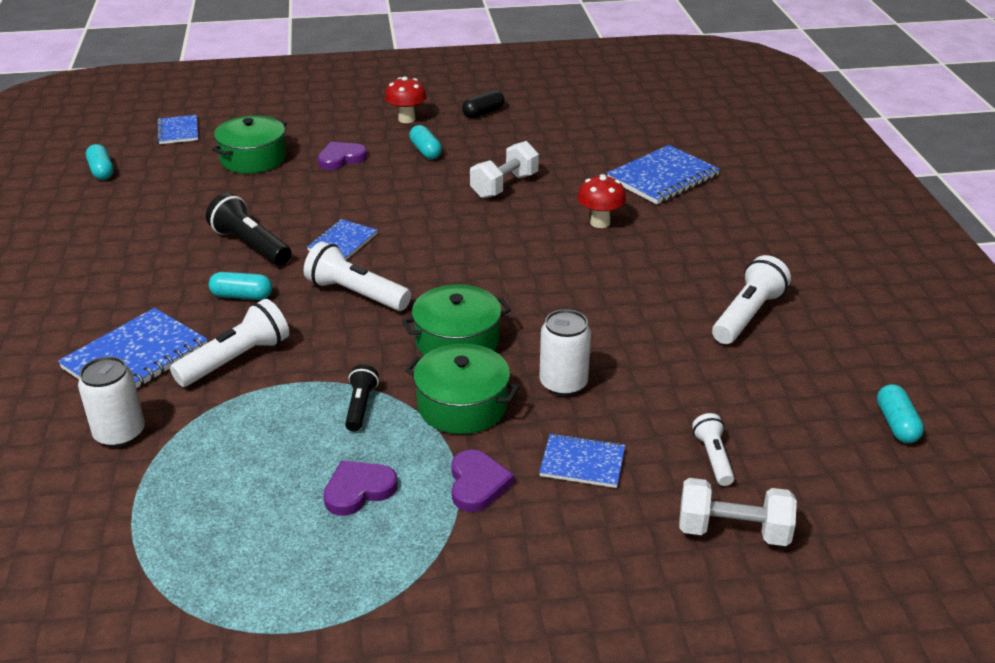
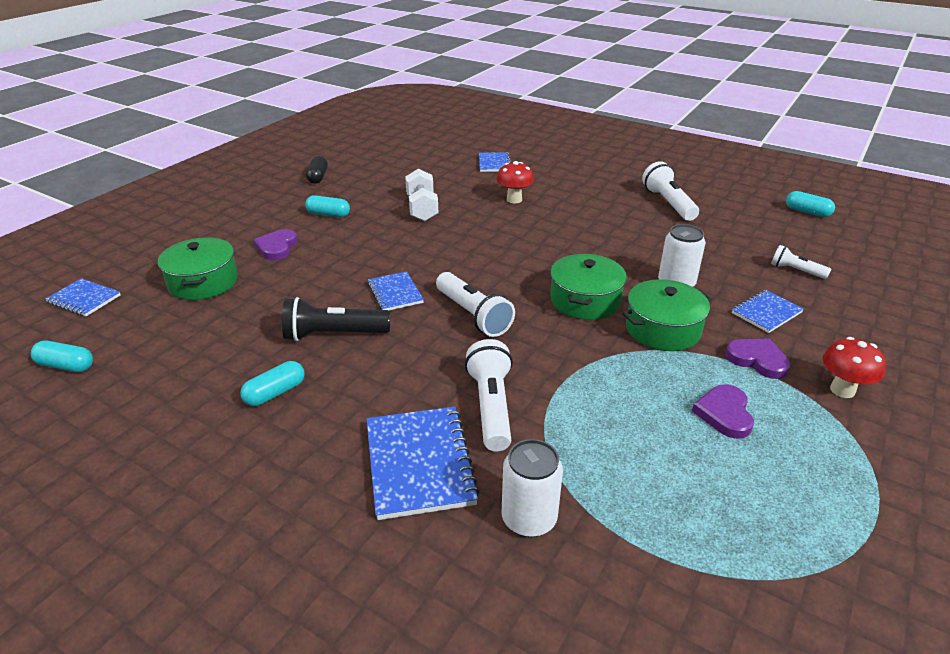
camera: 50 degrees left, 0 degrees up
turquoise capsule [209,272,272,300] -> turquoise capsule moved to [240,361,305,406]
white flashlight [304,242,411,311] -> white flashlight turned 105 degrees counterclockwise [436,272,515,337]
black flashlight [345,364,379,432] -> none
red mushroom [385,76,426,123] -> red mushroom moved to [823,337,886,398]
blue notebook [607,145,720,204] -> blue notebook [479,152,511,172], size x0.59
white dumbbell [679,478,797,546] -> none

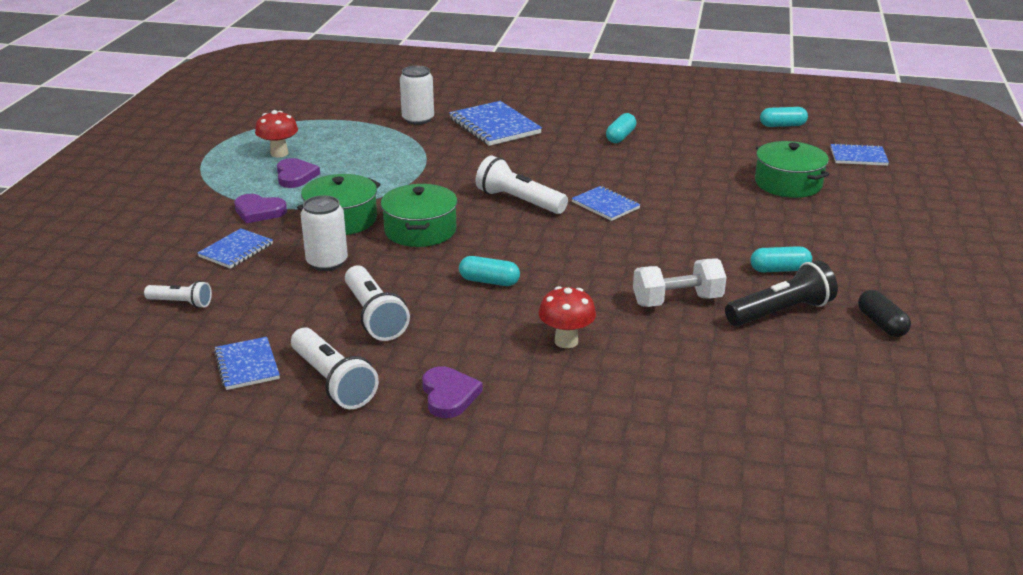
camera: 160 degrees right, 5 degrees down
purple heart [254,229,298,260] -> purple heart moved to [422,366,483,418]
black flashlight [282,297,390,341] -> black flashlight moved to [725,260,838,326]
white dumbbell [405,169,438,221] -> white dumbbell turned 75 degrees counterclockwise [633,258,727,307]
white flashlight [465,339,513,451] -> white flashlight moved to [345,265,410,341]
blue notebook [479,152,511,172] -> blue notebook moved to [214,337,280,390]
turquoise capsule [786,191,835,217] -> turquoise capsule moved to [459,256,520,286]
red mushroom [823,337,886,398] -> red mushroom moved to [255,110,298,157]

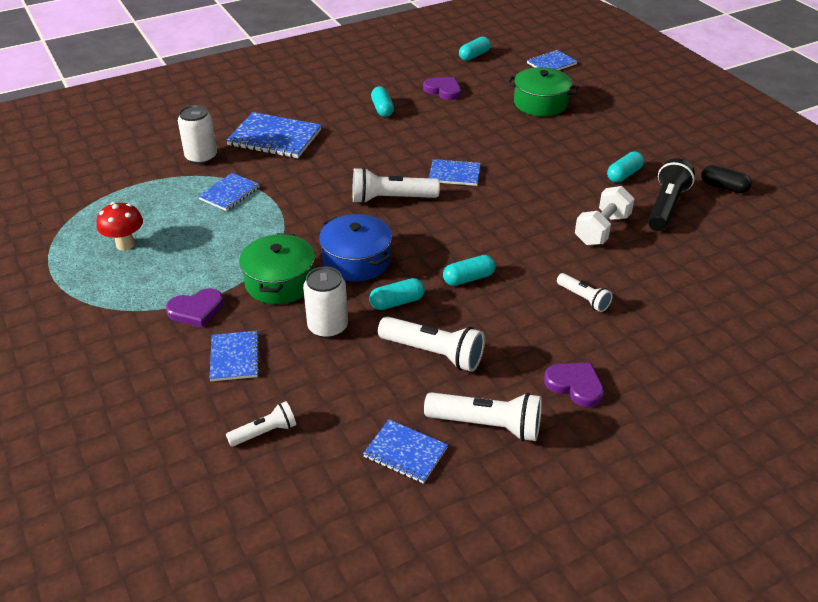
camera: 40 degrees left, 10 degrees up
purple heart [277,158,320,188] -> purple heart moved to [423,77,461,100]
green pot [381,184,458,247] -> blue pot [319,214,392,281]
red mushroom [539,286,596,348] -> white flashlight [557,273,613,312]
none -> blue notebook [198,173,260,211]
none -> turquoise capsule [369,278,425,310]

